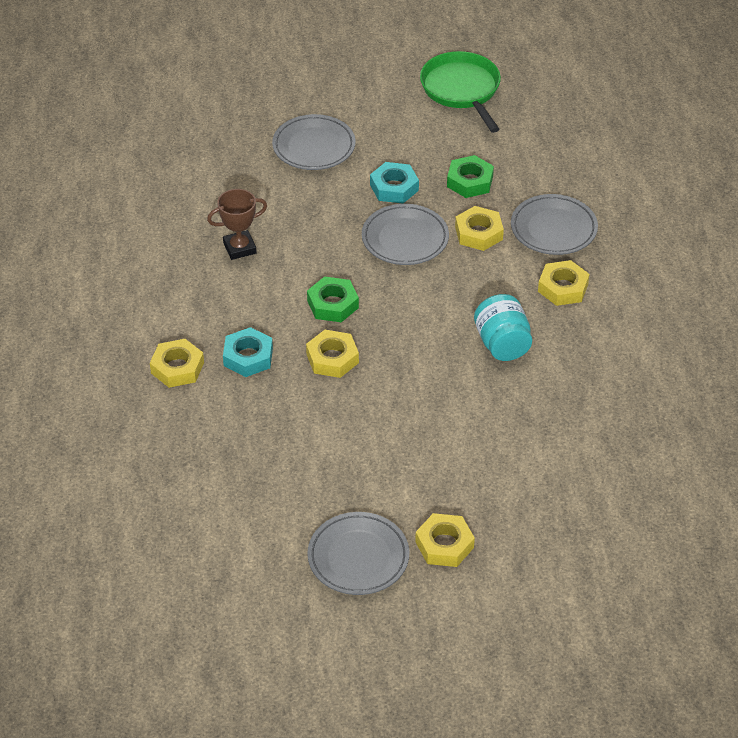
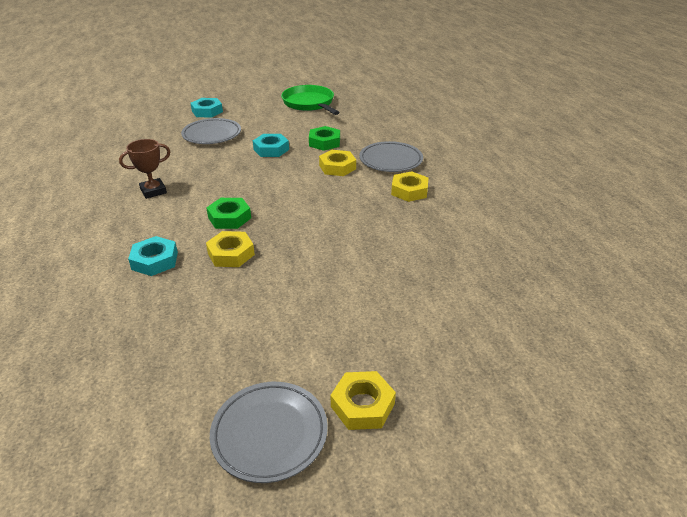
camera: 10 degrees left, 10 degrees down
yellow nut [150,339,204,388] -> none
grey plate [362,204,449,265] -> none
turquoise jar [474,294,532,361] -> none
none -> turquoise nut [191,98,223,118]

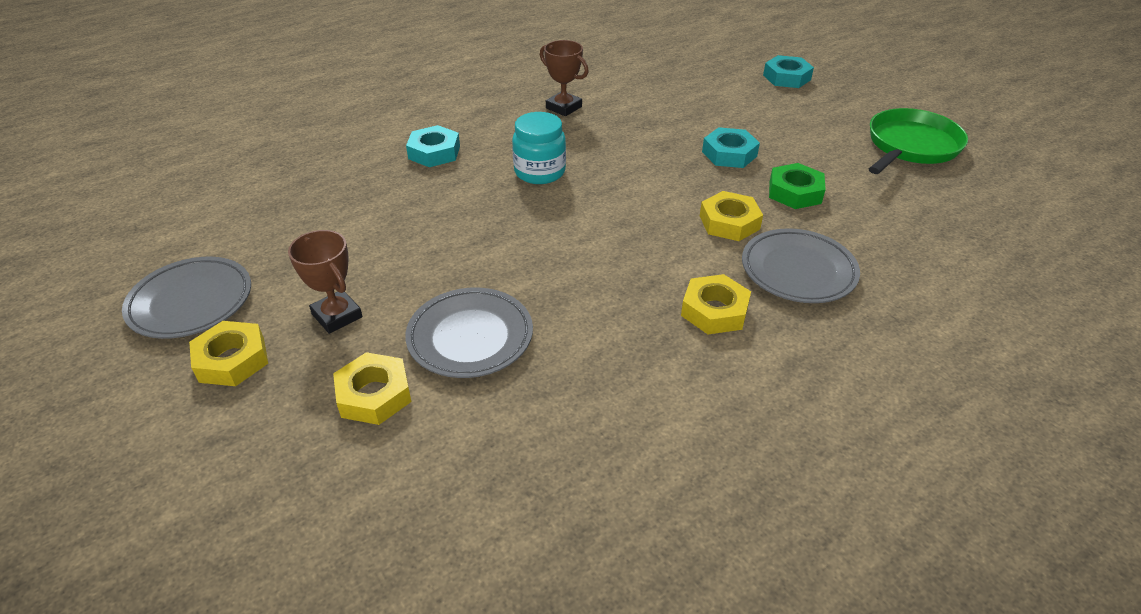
camera: 70 degrees right, 5 degrees up
grey plate [181,118,241,144] -> grey plate moved to [405,288,533,378]
green nut [206,198,251,229] -> turquoise jar [512,112,566,184]
yellow nut [206,231,255,267] -> yellow nut moved to [333,352,411,425]
none -> brown trophy [288,230,362,334]

